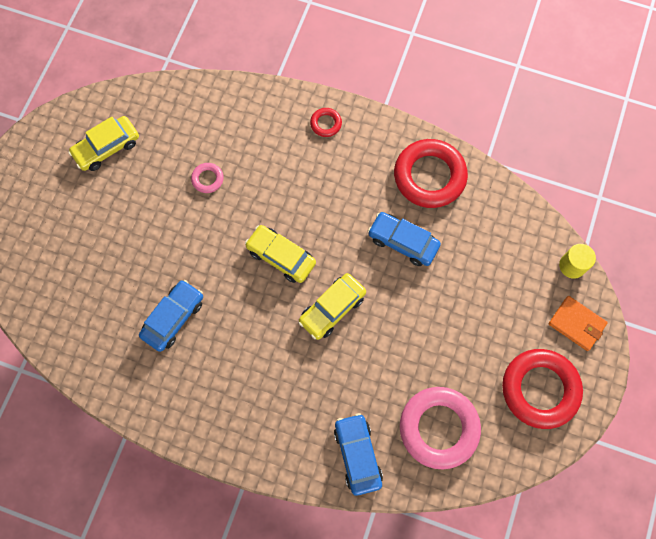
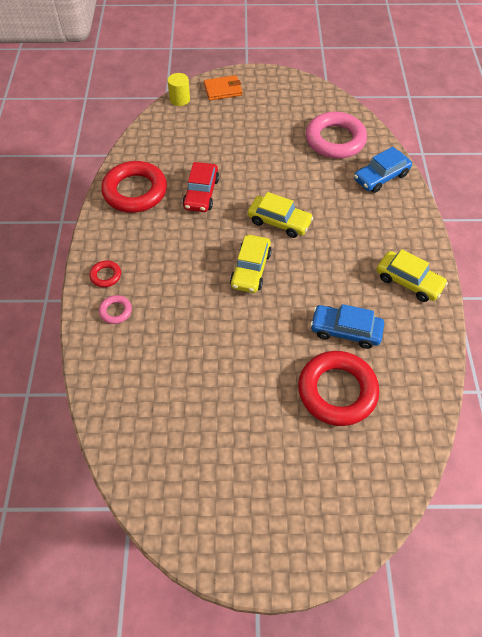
camera: 110 degrees left, 15 degrees down
yellow car [68,116,139,171] -> yellow car moved to [376,249,448,302]
pink ring [191,163,224,193] -> pink ring moved to [99,295,132,324]
blue car [368,212,441,266] -> red car [183,162,219,212]
red ring [502,349,583,429] -> red ring moved to [298,351,379,426]
orange wallet [548,296,608,351] -> orange wallet turned 60 degrees clockwise [204,75,242,100]

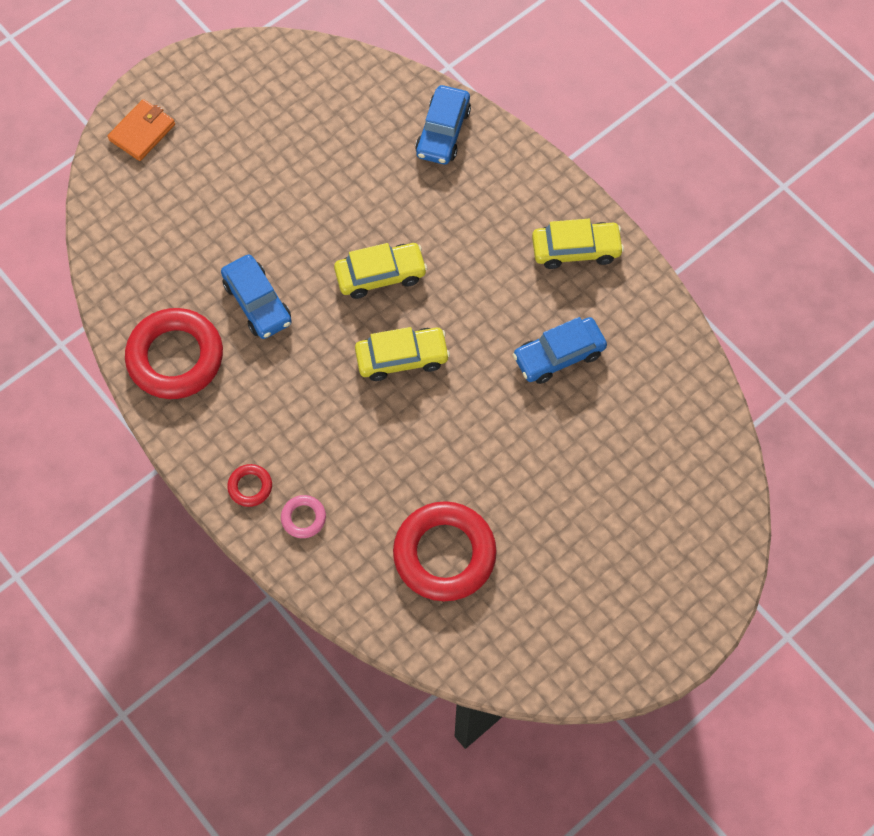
camera: 40 degrees left, 10 degrees up
yellow cylinder [167,73,190,106] -> none
red car [183,162,219,212] -> blue car [221,255,292,339]
yellow car [230,235,272,293] -> yellow car turned 75 degrees counterclockwise [355,327,450,381]
red ring [298,351,379,426] -> red ring moved to [393,501,497,601]
pink ring [306,112,367,159] -> none

